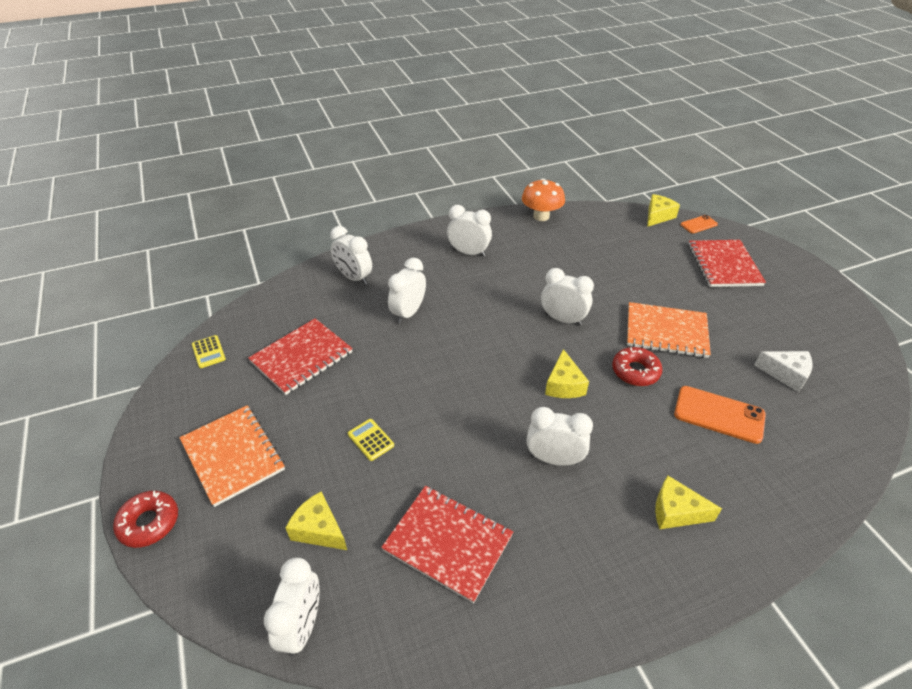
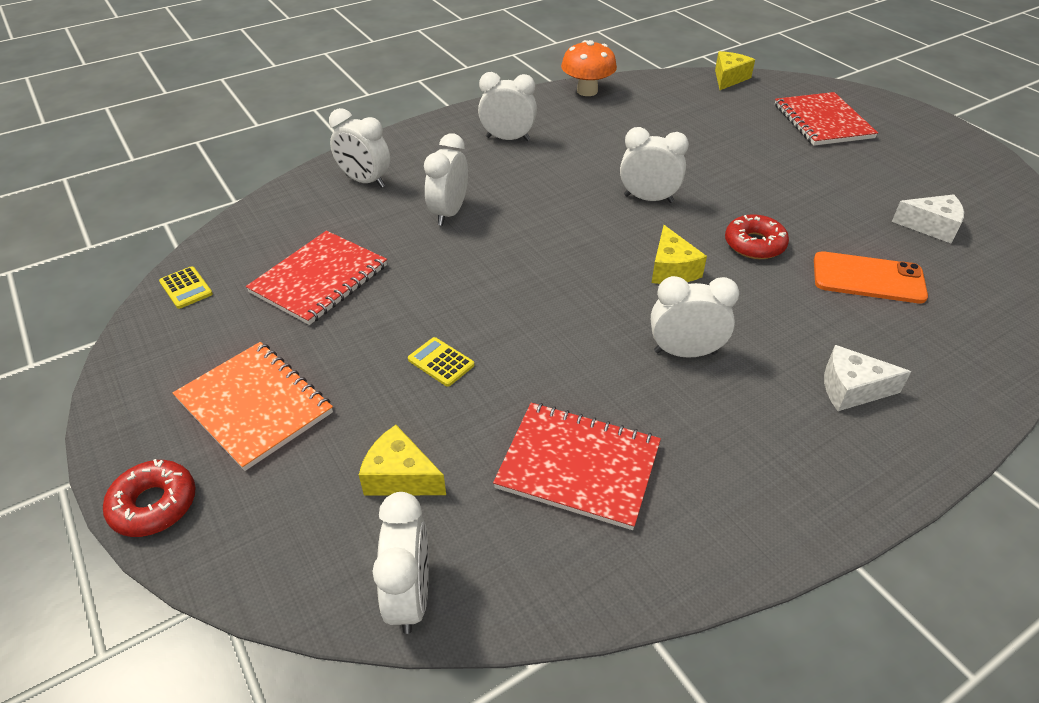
camera: 10 degrees left, 0 degrees up
orange notebook [627,302,711,358] -> none
yellow cheese [655,475,722,529] -> white cheese [824,345,911,411]
orange phone [680,215,718,233] -> none

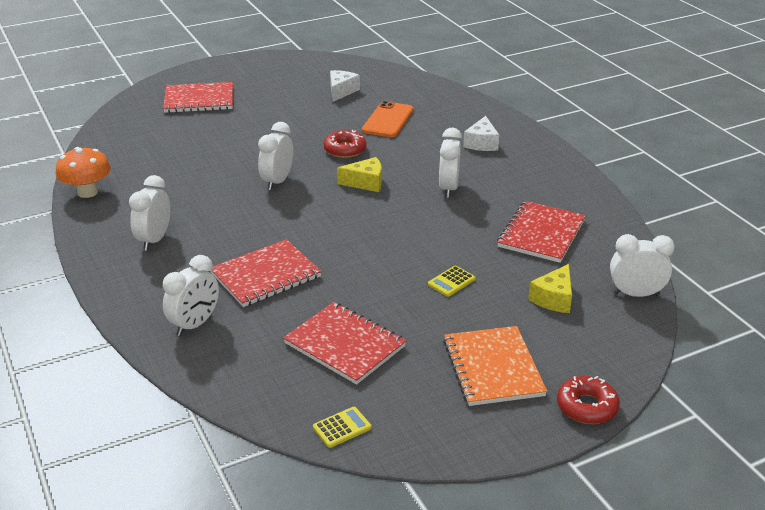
camera: 85 degrees left, 10 degrees down
orange notebook [173,342,333,471] -> orange notebook turned 60 degrees counterclockwise [443,326,547,406]
white clock [424,133,468,226] -> red notebook [211,239,322,307]
yellow cheese [715,51,755,90] -> none

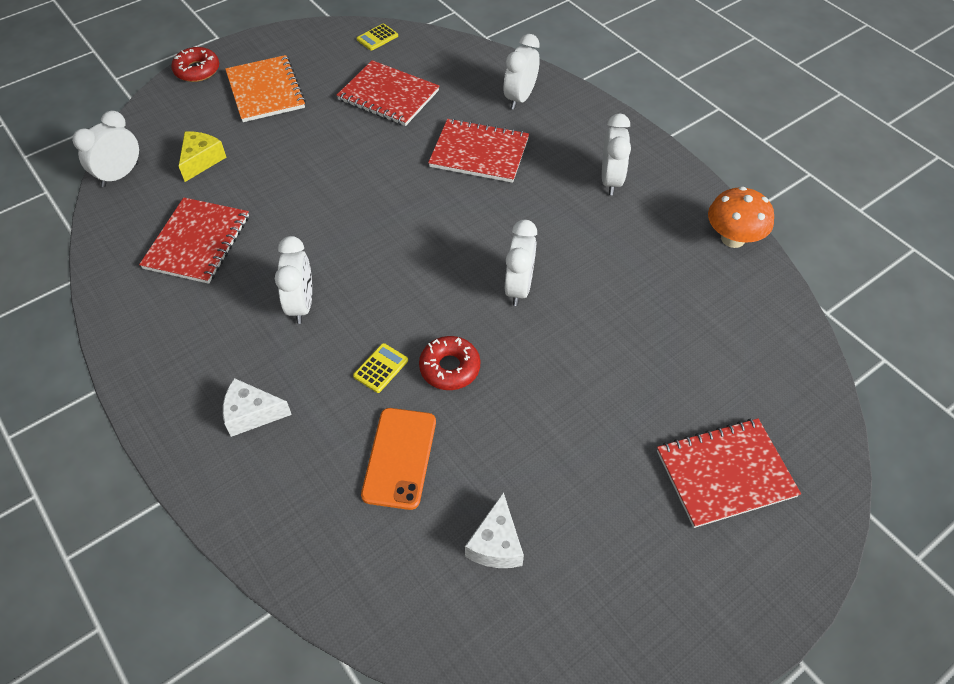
camera: 170 degrees right, 20 degrees up
red notebook [211,239,322,307] -> red notebook turned 60 degrees clockwise [428,118,529,183]
yellow cheese [337,157,382,192] -> none
yellow calculator [428,266,476,297] -> yellow calculator moved to [353,343,408,393]
white cheese [463,116,499,151] -> white cheese turned 90 degrees counterclockwise [223,378,292,437]
white clock [610,234,675,297] -> white clock turned 135 degrees clockwise [72,111,139,187]

